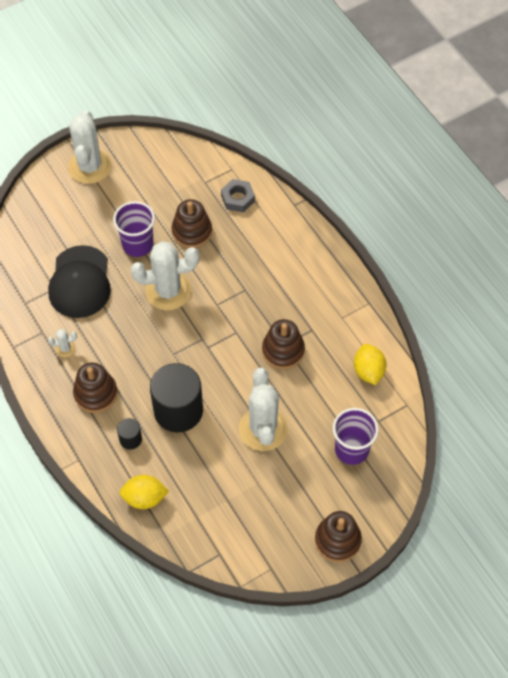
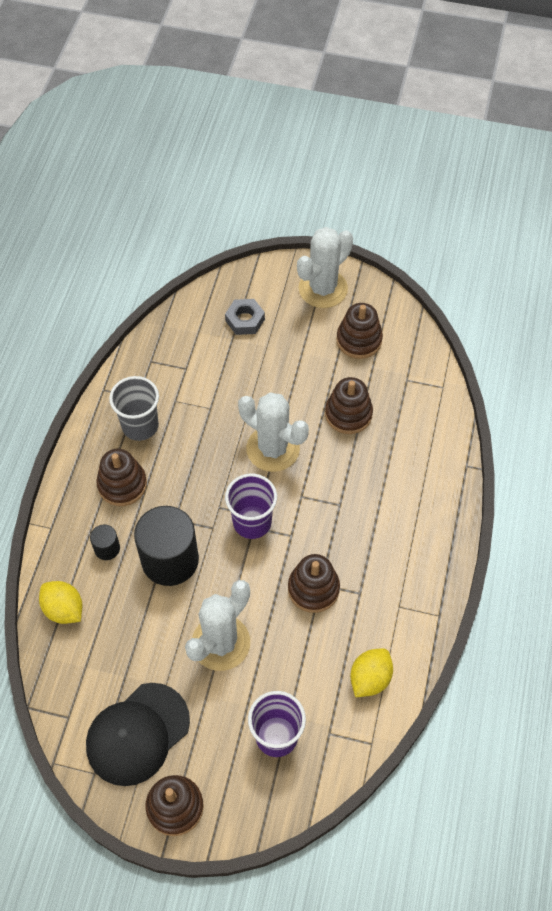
camera: 45 degrees right, 0 degrees up
black cap [48,245,111,318] -> black cap moved to [86,683,190,786]
white cactus [48,329,77,357] -> grey cup [109,376,159,441]
purple cup [113,201,155,257] -> purple cup moved to [225,474,277,539]
grey nut [221,179,255,212] -> grey nut moved to [225,299,265,335]
none -> brown stacking toy [336,303,383,359]

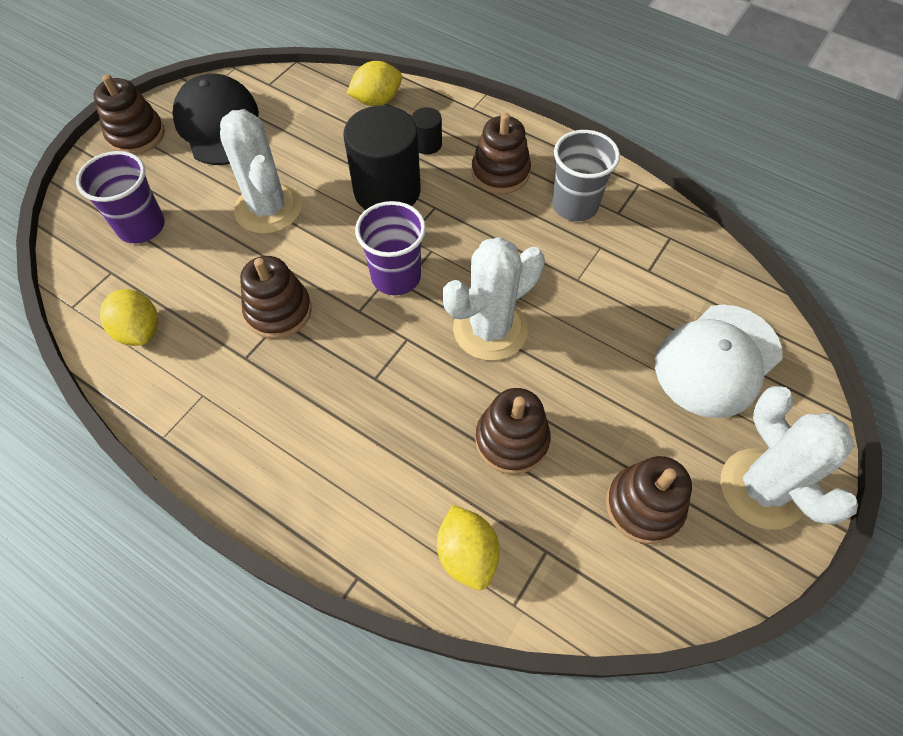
camera: 110 degrees right, 0 degrees up
grey nut [225,299,265,335] -> white cap [655,305,783,418]
none -> yellow lemon [437,505,500,590]

